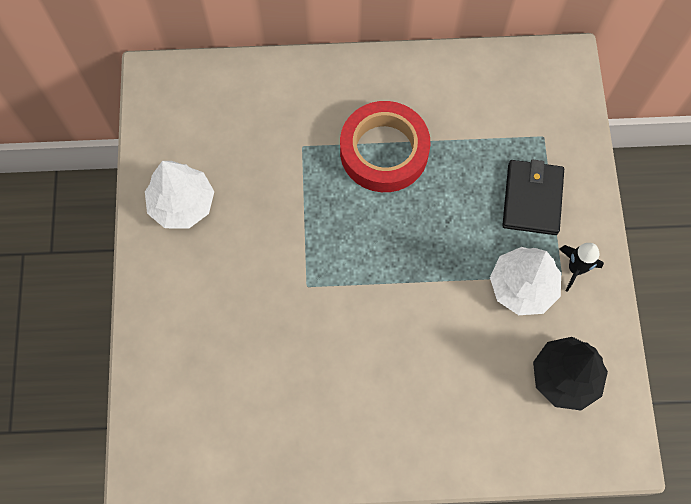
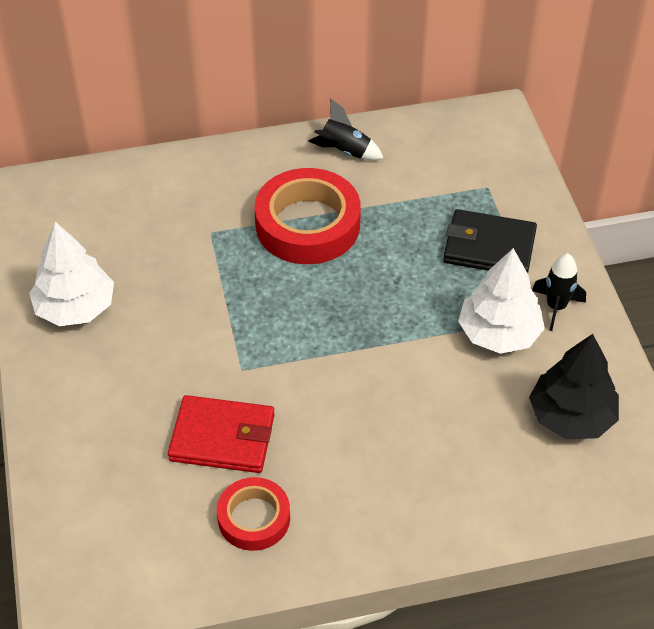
camera: 10 degrees left, 20 degrees down
black wallet [502,159,564,235] -> black wallet turned 75 degrees counterclockwise [443,209,537,273]
none -> red wallet [168,395,275,473]
none -> red tape [217,477,290,551]
none -> black rocket [308,99,384,160]

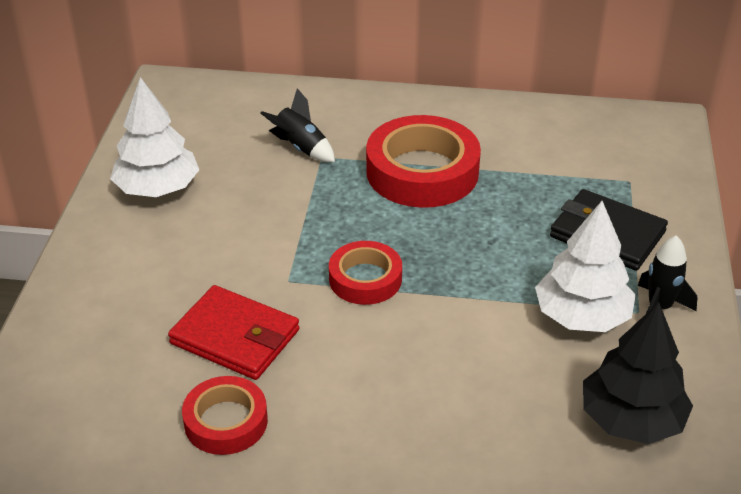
camera: 20 degrees right, 10 degrees down
black rocket [308,99,384,160] -> black rocket moved to [260,88,335,162]
none -> red tape [329,241,402,305]

